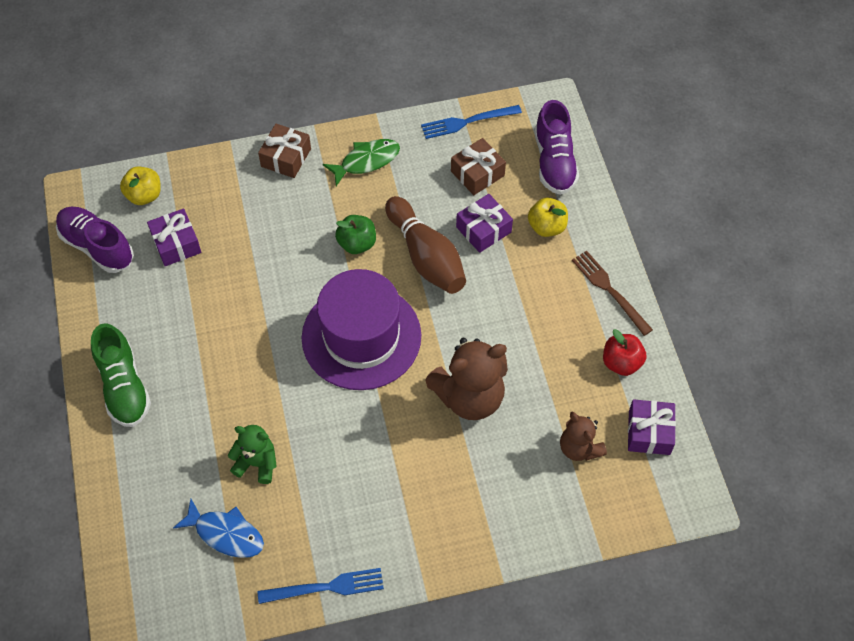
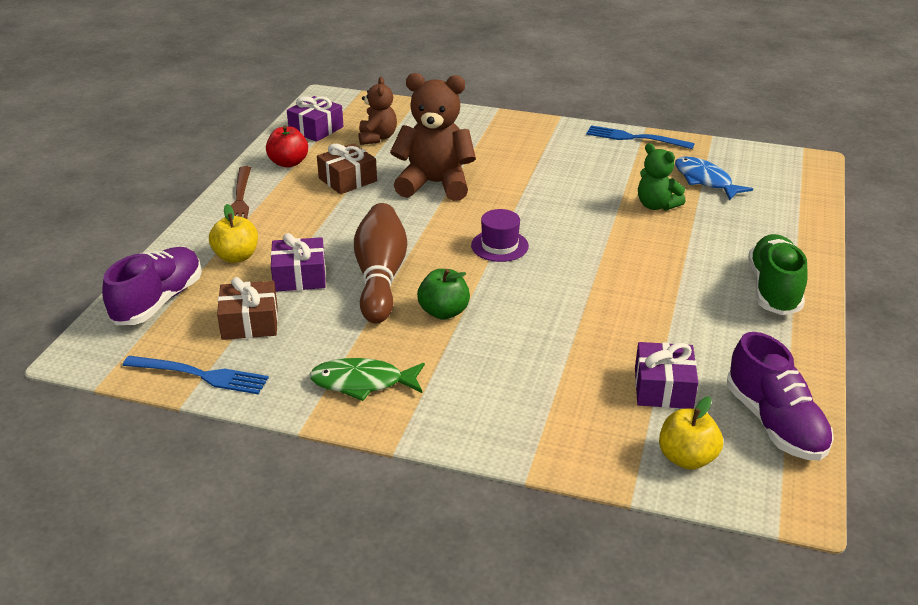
camera: 150 degrees left, 25 degrees down
brown gift [258,124,311,178] -> brown gift moved to [317,143,377,194]
purple hat [302,269,421,390] -> purple hat [471,209,529,262], size x0.43

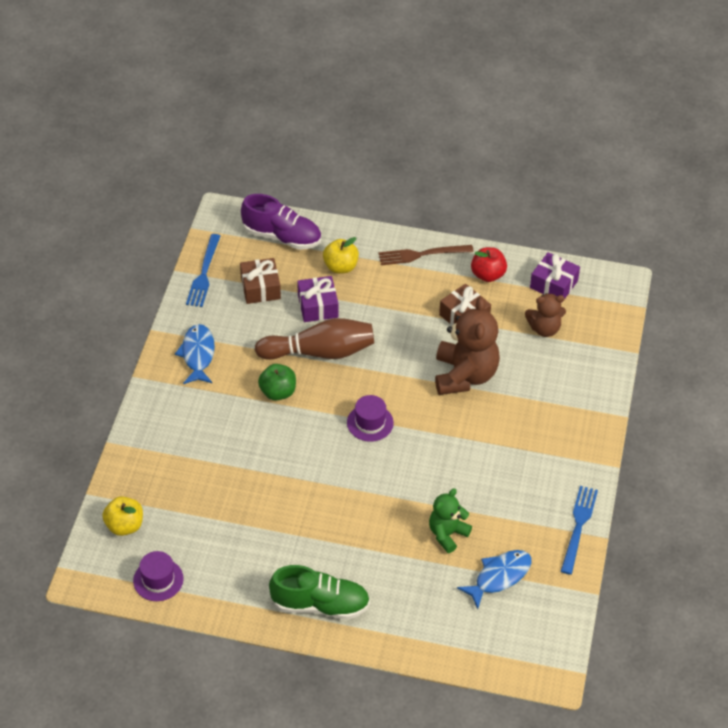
camera: 85 degrees right, 15 degrees up
green fish [309,358,425,401] -> blue fish [175,324,215,384]
purple gift [635,342,698,409] -> none
purple shoe [727,332,834,461] -> purple hat [133,551,184,601]

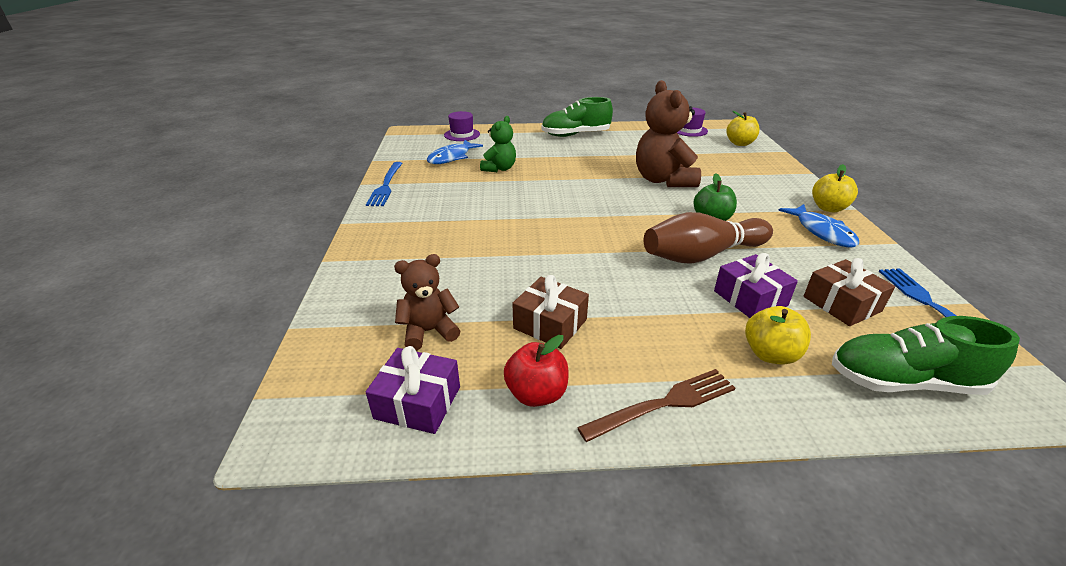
camera: 165 degrees right, 15 degrees down
purple shoe [241,194,321,250] -> green shoe [832,316,1020,395]
purple hat [347,395,394,442] -> purple hat moved to [444,111,480,141]
brown teddy bear [435,296,500,395] -> brown teddy bear moved to [636,80,701,187]
none -> yellow apple [812,164,858,212]

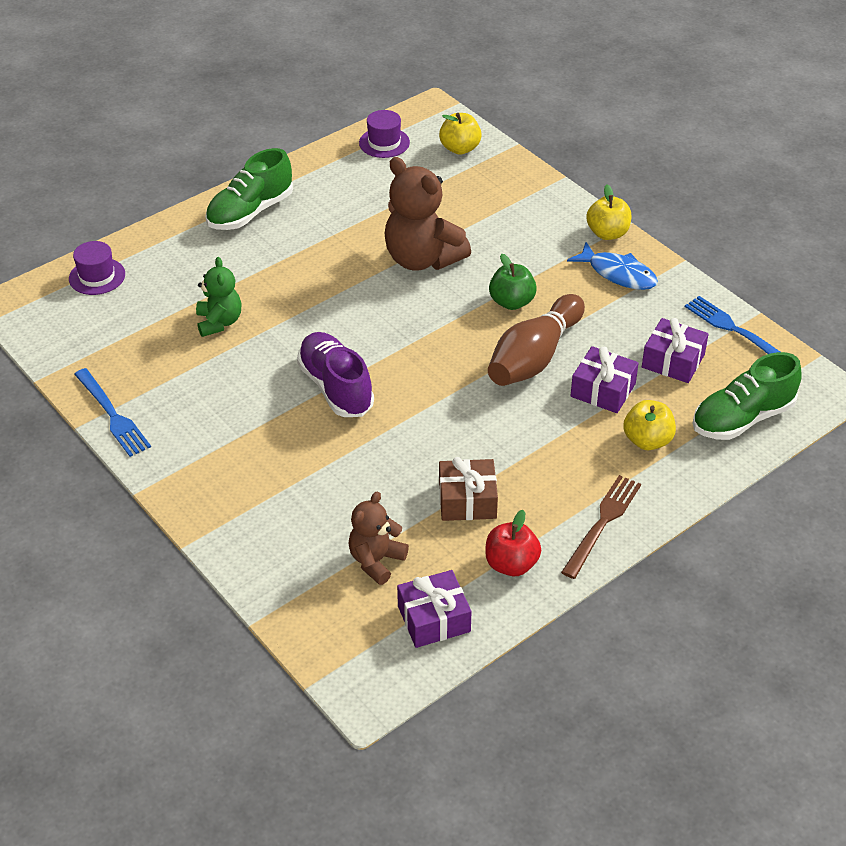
camera: 35 degrees left, 10 degrees up
blue fish [427,140,483,164] -> none
brown gift [803,258,895,326] -> purple gift [642,318,709,383]
none -> purple shoe [297,332,374,417]

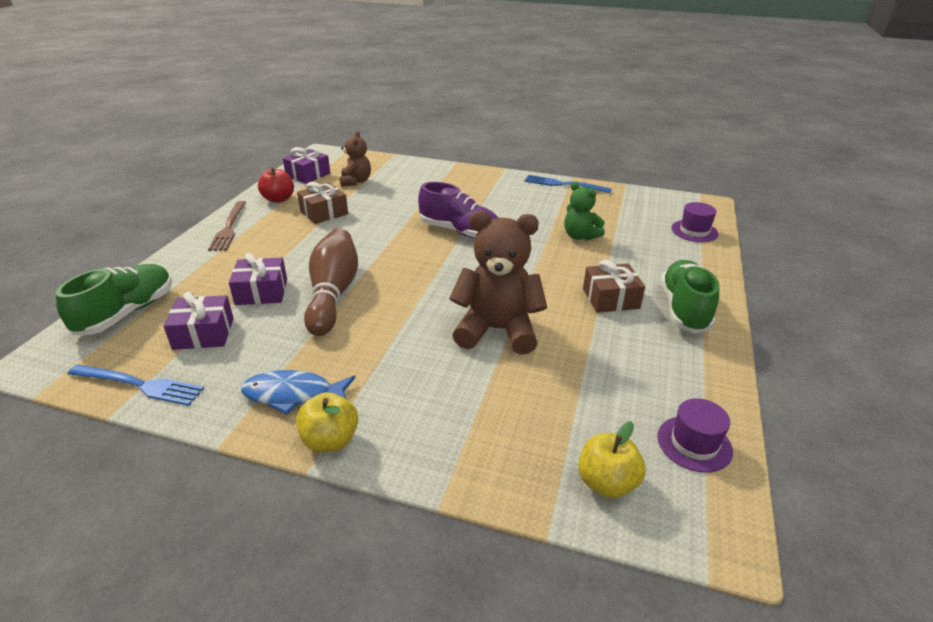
camera: 145 degrees right, 10 degrees down
green apple [489,254,537,310] -> none
yellow apple [623,400,676,450] -> none
none -> brown gift [583,260,645,313]

